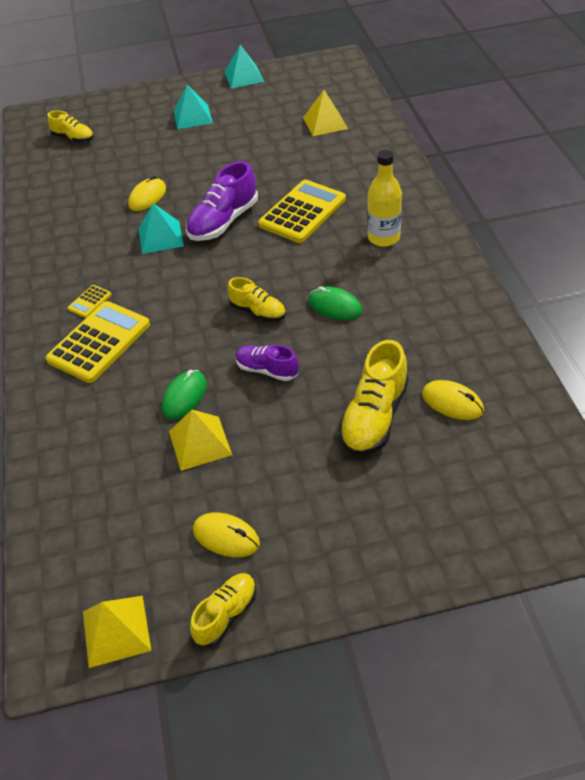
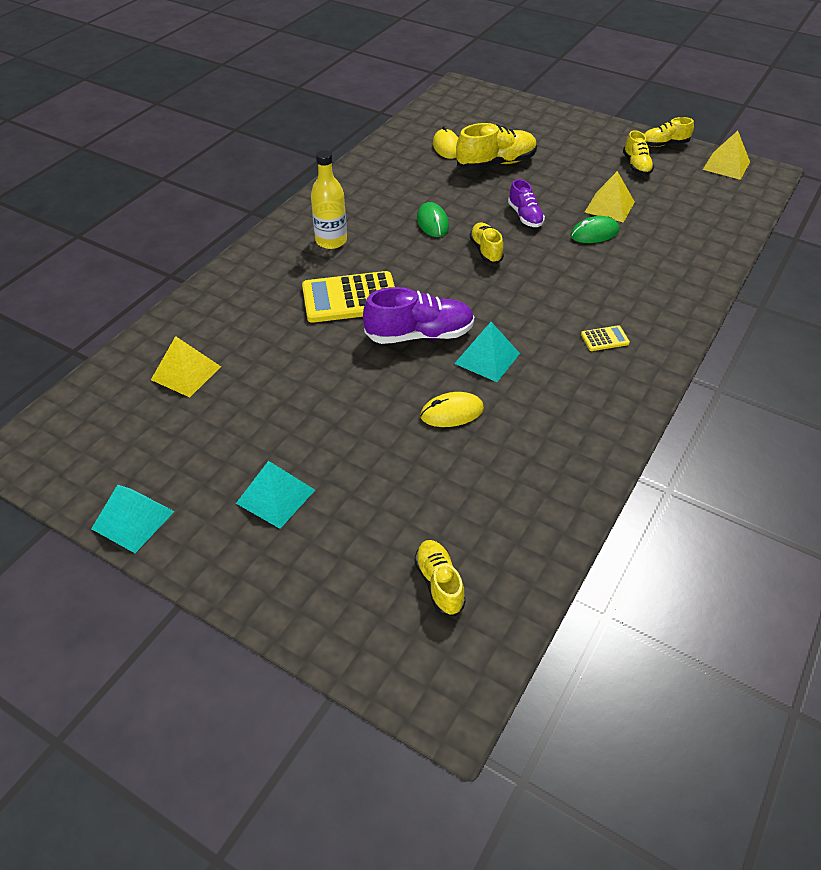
camera: 140 degrees left, 0 degrees up
yellow calculator [45,301,150,383] -> none
yellow mouse [193,512,260,557] -> yellow shoe [623,130,654,175]

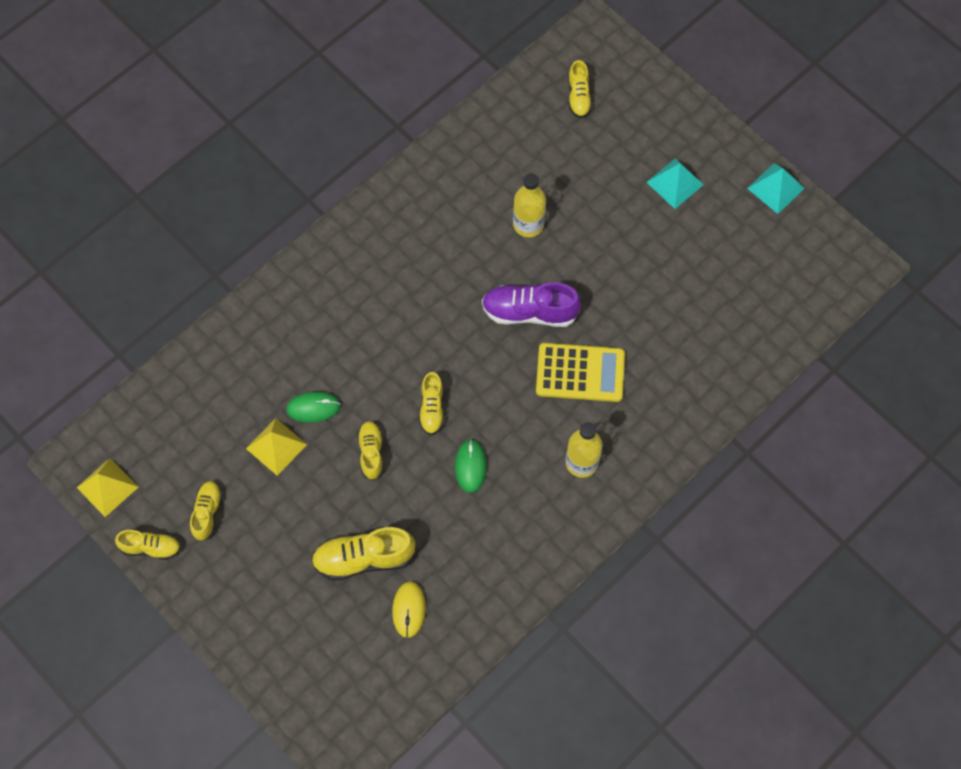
camera: 165 degrees left, 20 degrees up
yellow pyramid [151,336,221,397] -> none
yellow mouse [420,392,484,427] -> yellow bottle [513,173,546,237]
turquoise pyramid [454,322,520,382] -> none
purple shoe [508,179,545,227] -> yellow shoe [357,421,383,480]
yellow calculator [581,325,630,351] -> none

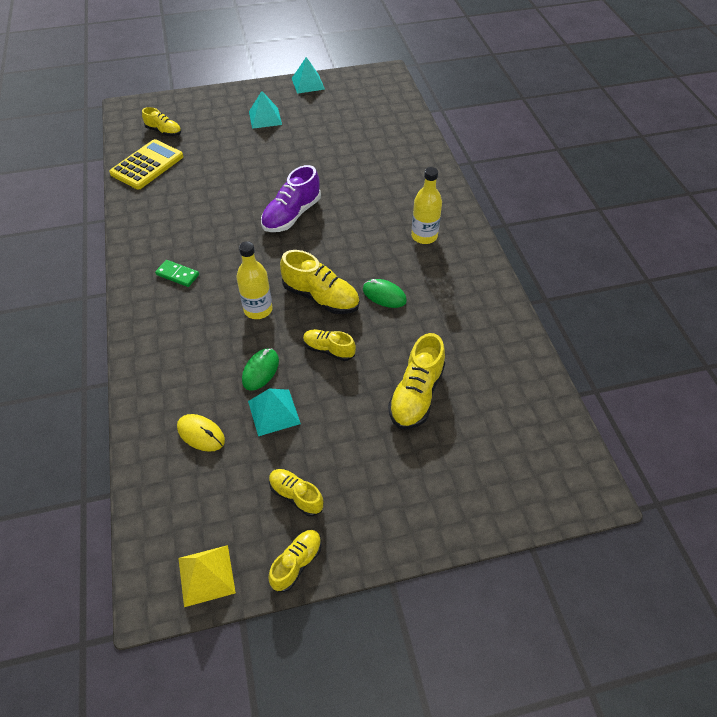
camera: 60 degrees left, 15 degrees down
yellow pyramid [246,418,307,476] -> turquoise pyramid [248,389,301,436]
yellow mouse [392,581,426,638] -> yellow mouse moved to [177,414,225,452]
yellow shoe [419,372,444,435] -> yellow shoe [280,250,360,314], size x1.64
yellow bottle [513,173,546,237] -> yellow bottle moved to [236,241,273,319]
yellow calculator [536,343,625,402] -> yellow calculator moved to [109,139,184,189]
none -> green domino [155,260,199,287]

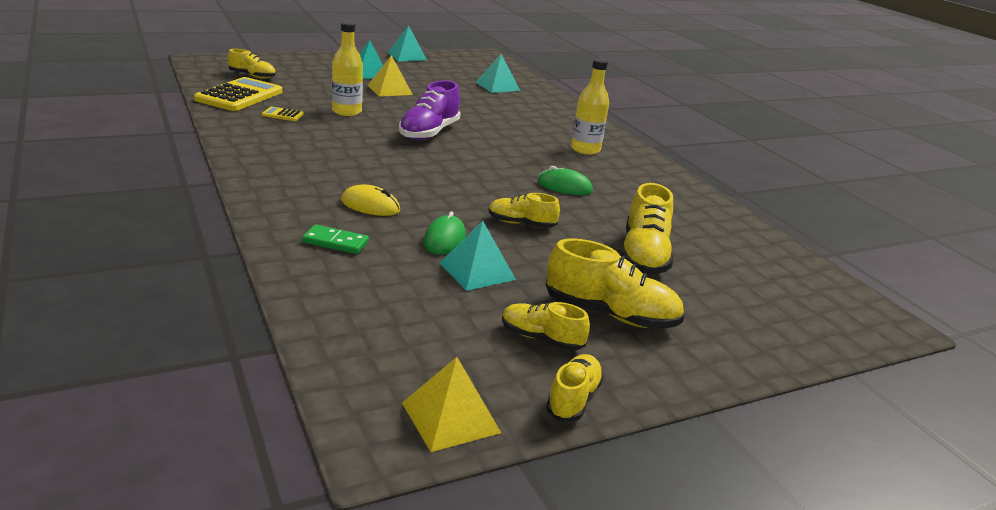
camera: 15 degrees left, 25 degrees down
green domino [155,260,199,287] -> green domino moved to [302,225,369,254]
yellow mouse [177,414,225,452] -> yellow mouse moved to [341,184,400,216]
yellow bottle [236,241,273,319] -> yellow bottle moved to [332,21,363,116]
yellow shoe [280,250,360,314] -> yellow shoe moved to [546,238,685,329]
none -> yellow calculator [262,107,304,121]
none -> yellow pyramid [368,55,413,97]
none -> turquoise pyramid [475,54,520,93]

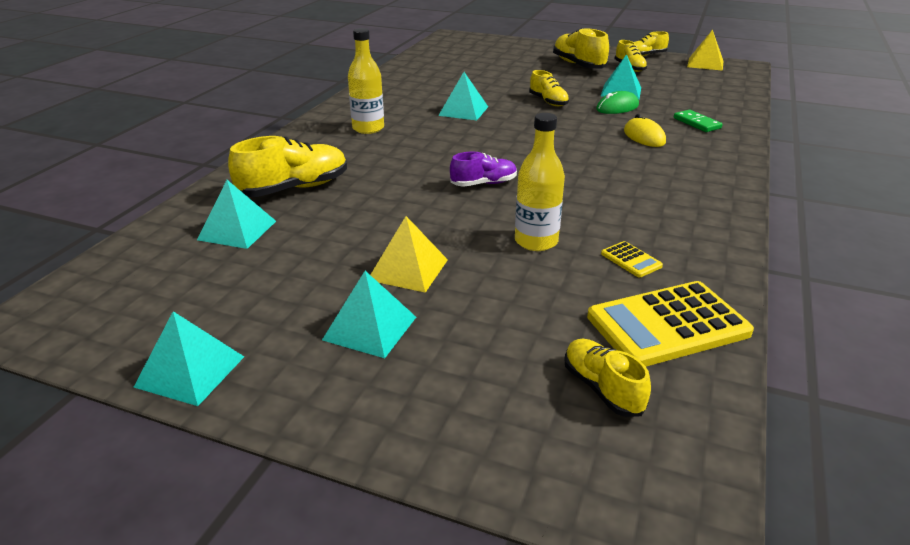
camera: 130 degrees left, 5 degrees up
purple shoe [399,80,460,140] -> purple shoe [450,152,517,187], size x0.61
green mouse [538,166,593,195] -> turquoise pyramid [438,72,488,121]
yellow shoe [621,183,673,274] -> yellow shoe moved to [228,136,347,197]

